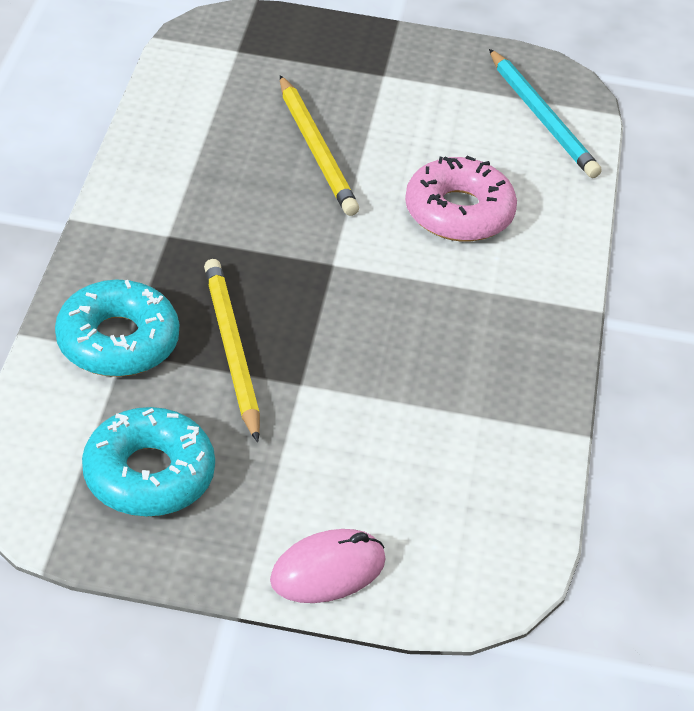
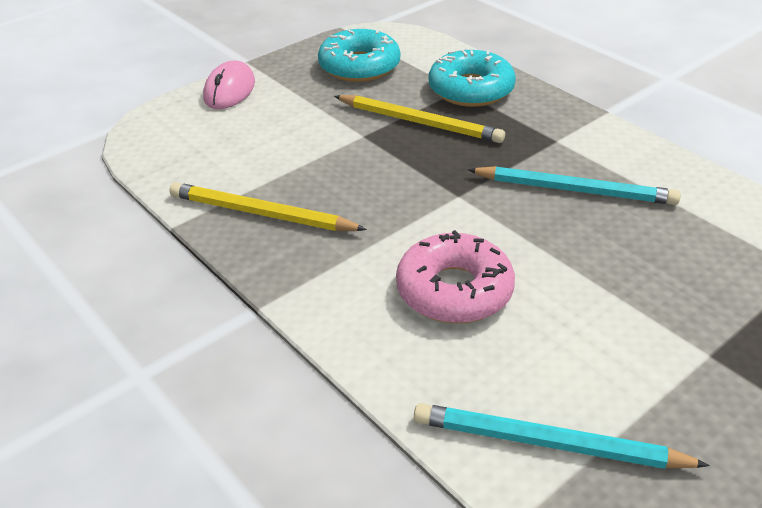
camera: 135 degrees right, 5 degrees down
yellow pencil [280,75,359,216] -> yellow pencil moved to [169,182,367,231]
none -> turquoise pencil [467,166,681,205]

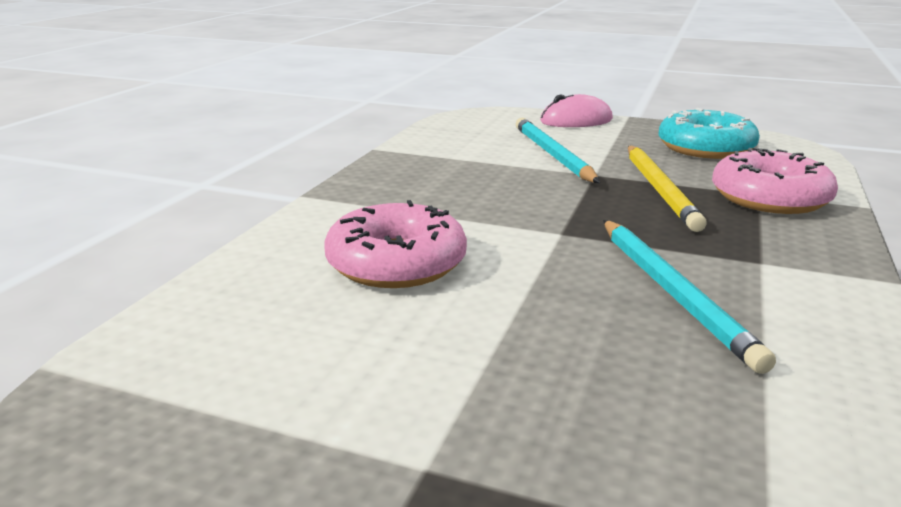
camera: 60 degrees right, 15 degrees down
yellow pencil [169,182,367,231] -> none
turquoise pencil [414,403,710,469] -> turquoise pencil moved to [516,118,600,183]
turquoise donut [429,47,516,107] -> pink donut [712,148,838,214]

